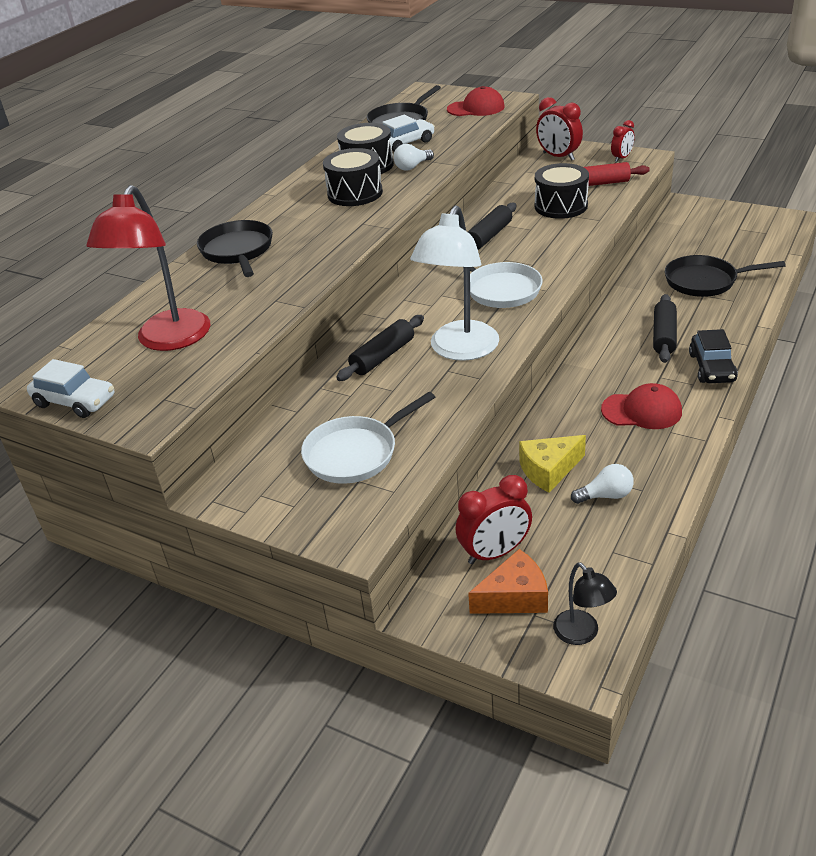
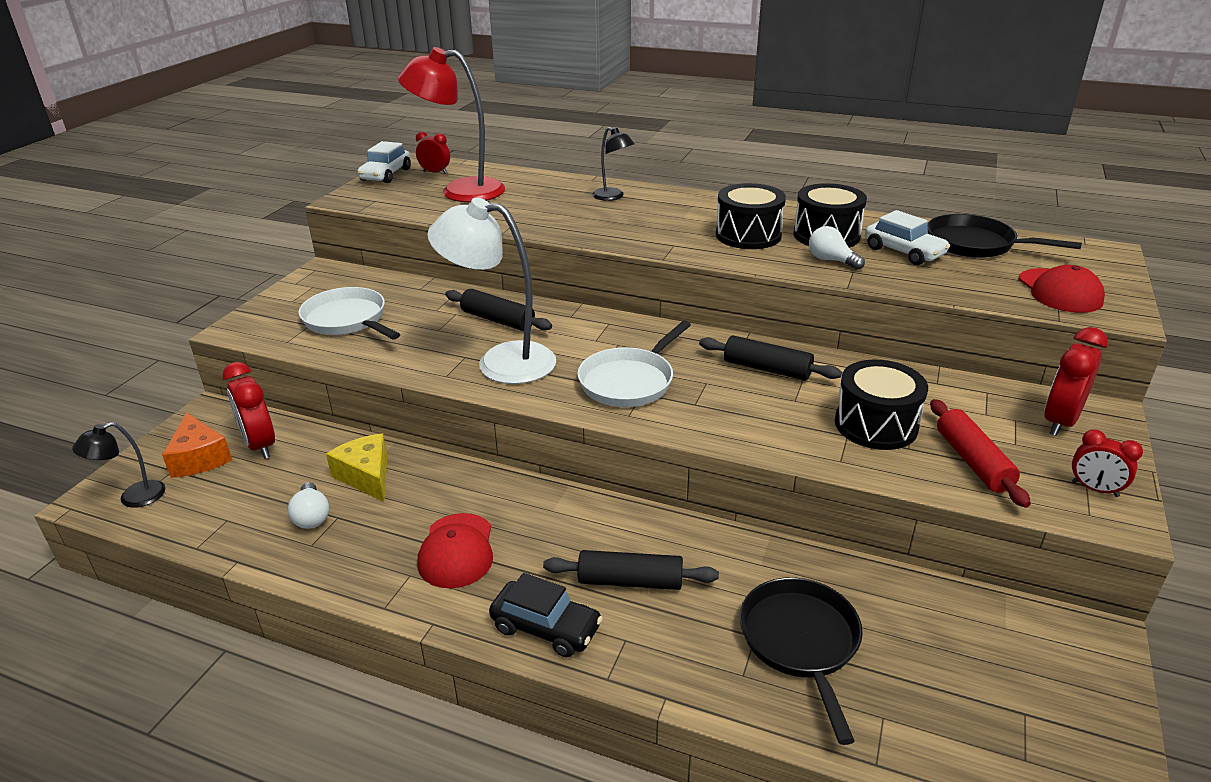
camera: 80 degrees right, 5 degrees down
black pan [197,220,273,277] -> black lamp [592,127,635,201]
black car [689,329,738,383] -> black car turned 150 degrees counterclockwise [489,573,603,658]
none -> red clock [416,132,450,174]

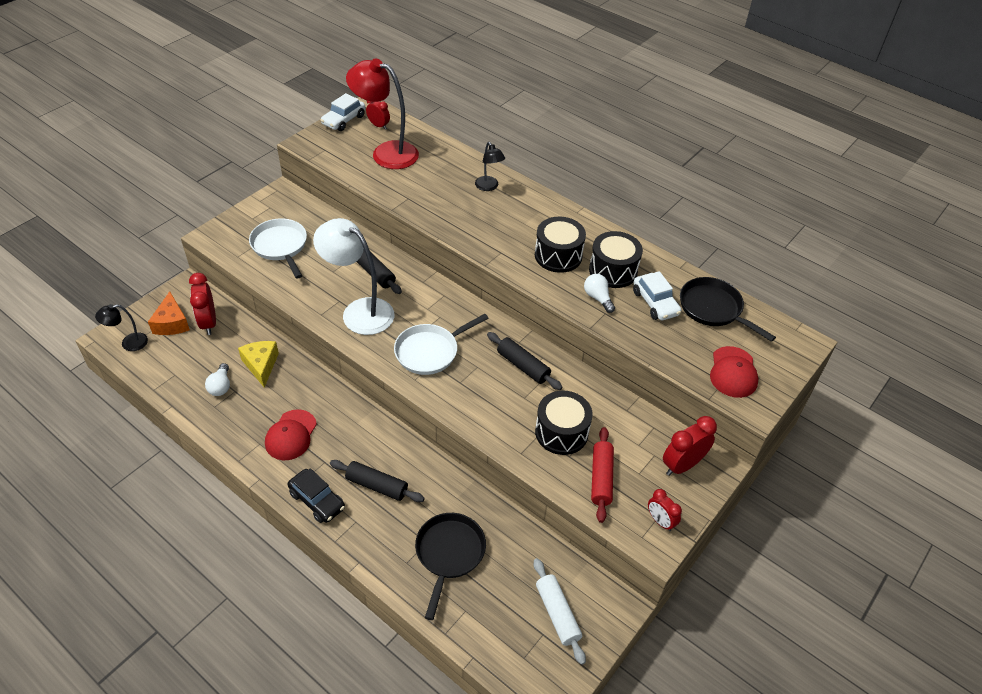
camera: 15 degrees right, 15 degrees up
none -> white rolling pin [534,558,586,665]

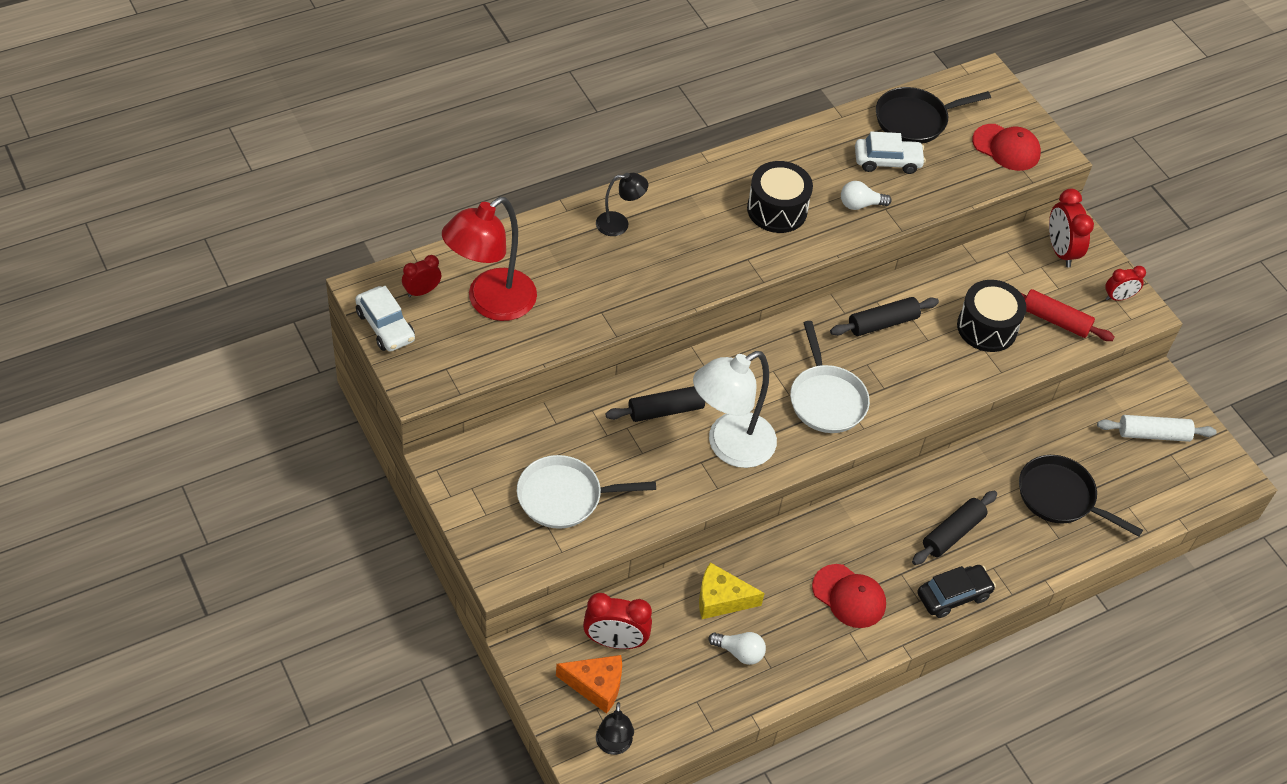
camera: 70 degrees left, 5 degrees up
black drum [589,231,643,288] -> none

